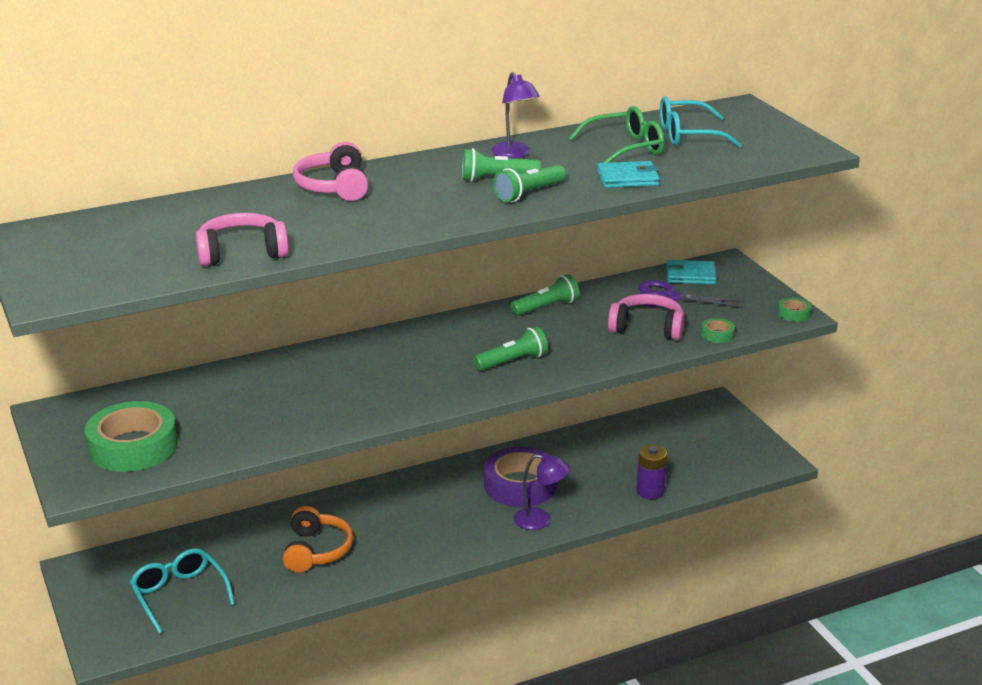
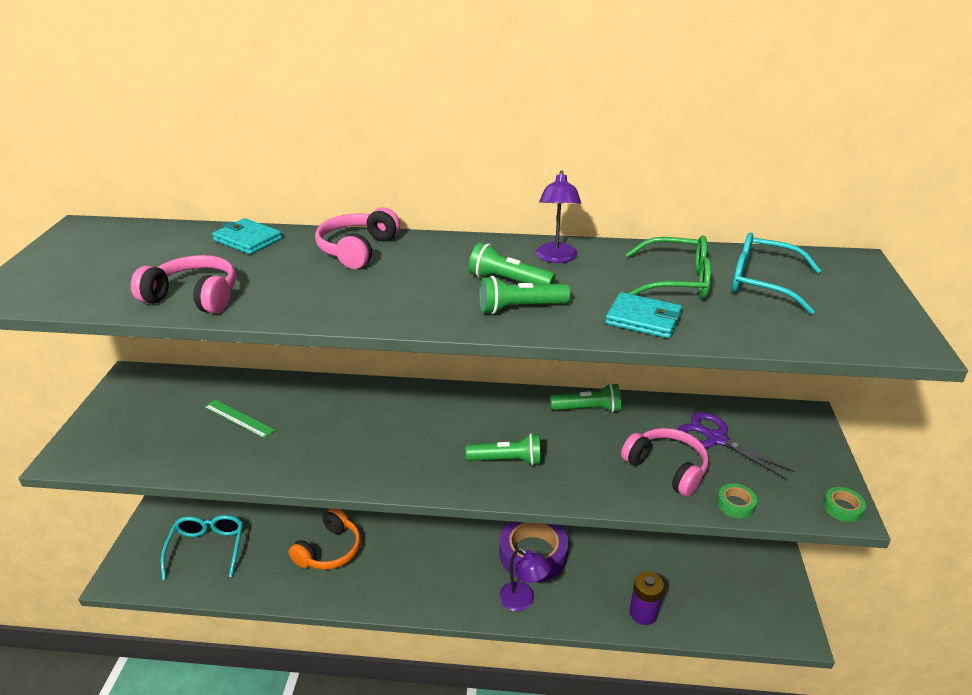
camera: 30 degrees right, 5 degrees up
green tape [85,401,178,472] -> none
turquoise wallet [666,260,716,284] -> turquoise wallet moved to [212,218,282,254]
none -> green ruler [204,400,275,438]

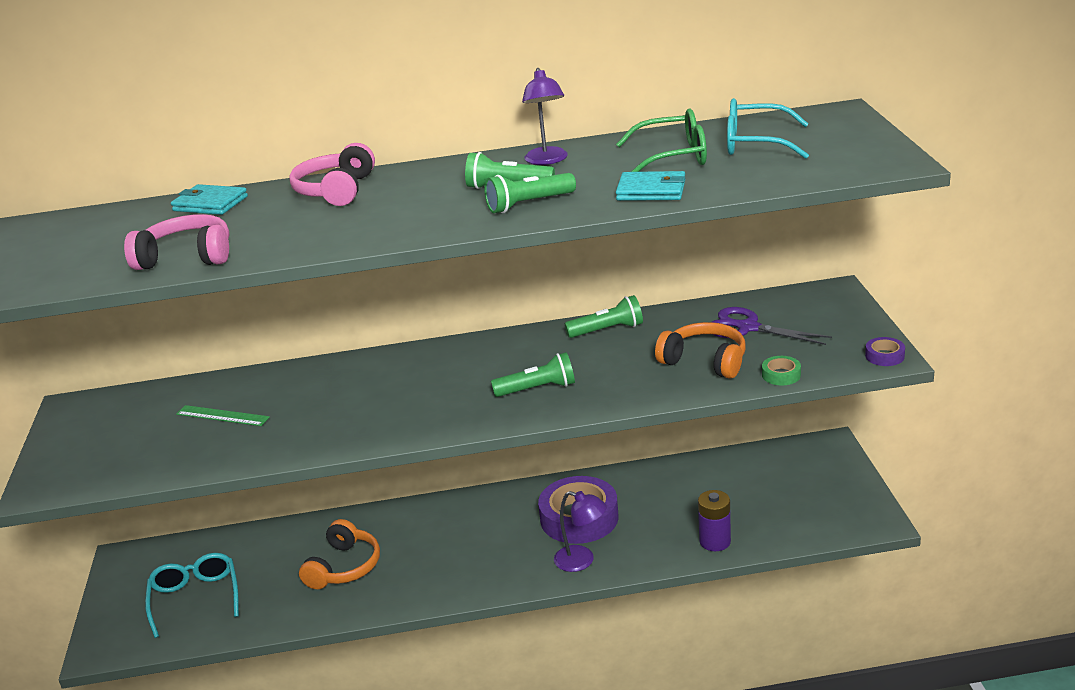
camera: 10 degrees left, 5 degrees down
pink headphones [621,428,709,497] -> orange headphones [655,322,746,379]
green tape [823,487,866,522] -> purple tape [865,337,905,366]

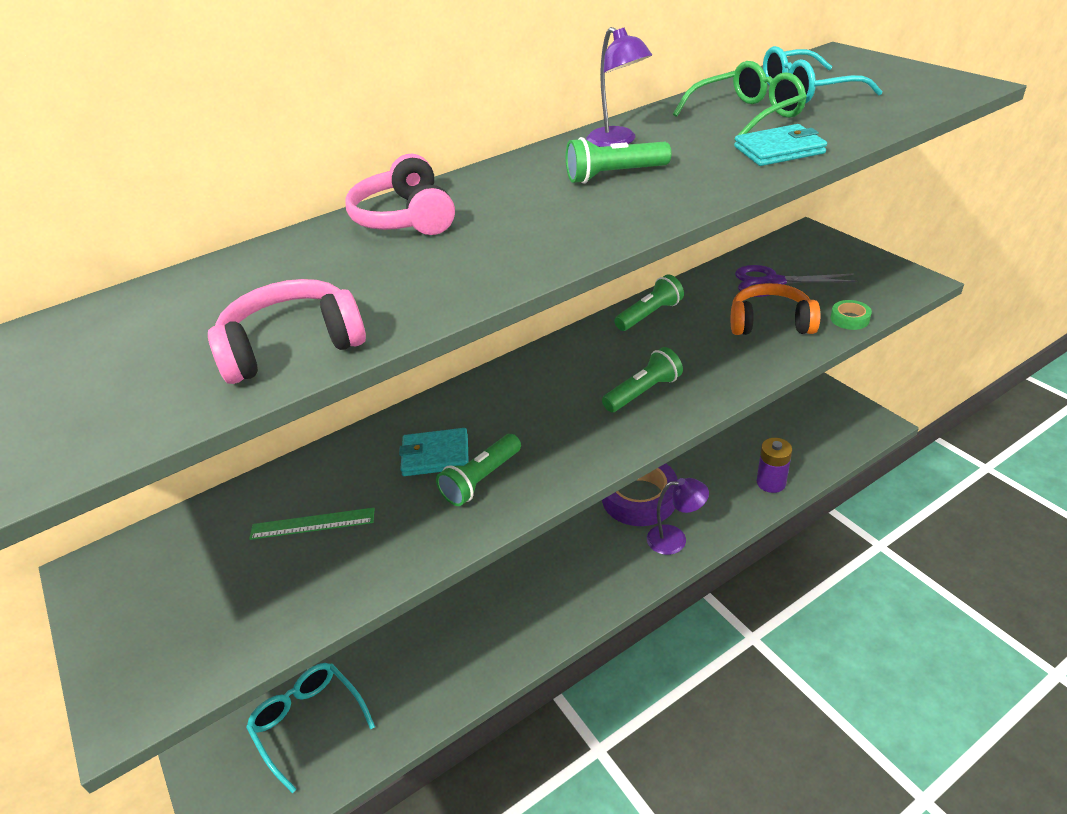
camera: 25 degrees left, 10 degrees up
turquoise wallet [171,184,248,215] -> turquoise wallet moved to [399,428,469,476]
orange headphones [299,519,380,589] -> none
green flashlight [484,173,576,213] -> green flashlight moved to [436,434,521,506]
purple tape [865,337,905,366] -> none

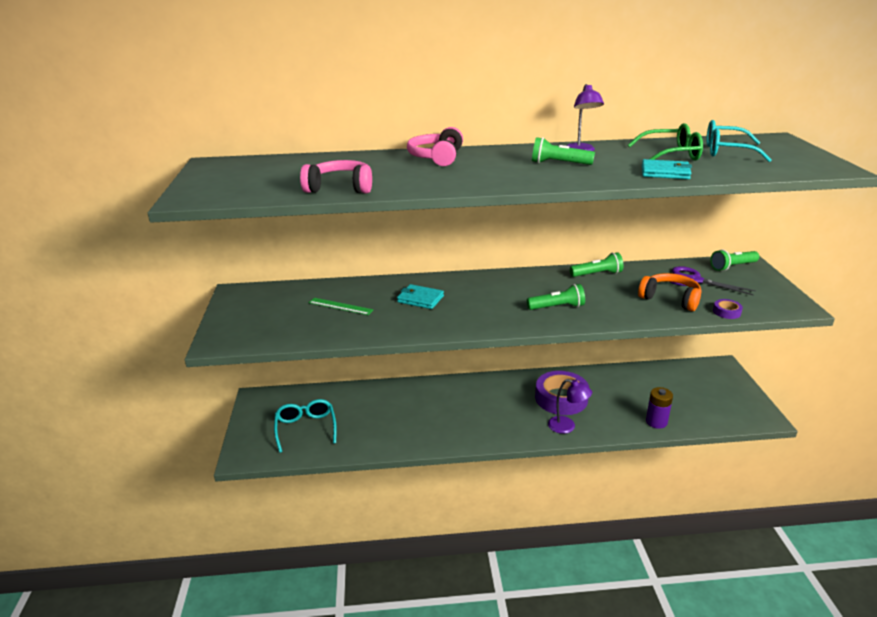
camera: 25 degrees right, 10 degrees down
green flashlight [436,434,521,506] -> green flashlight moved to [710,250,759,271]
green tape [831,300,872,330] -> purple tape [713,299,743,319]

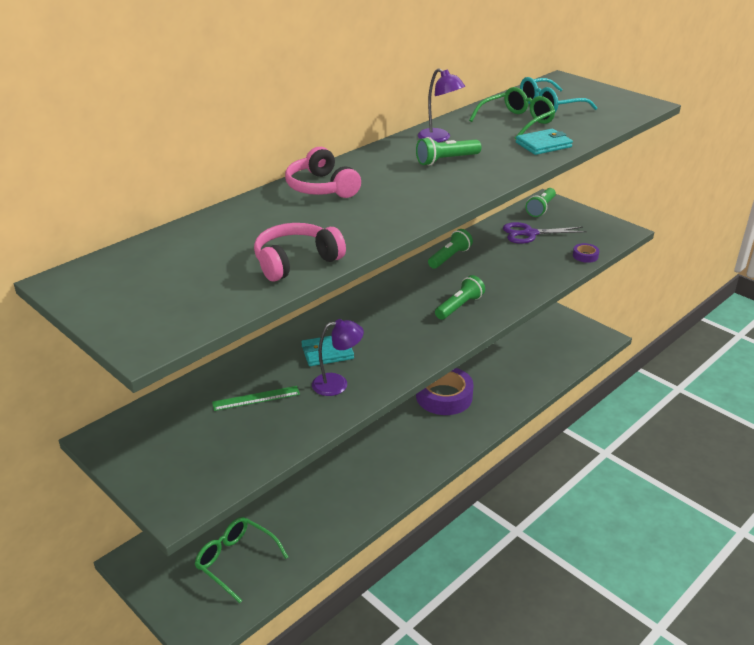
camera: 40 degrees left, 5 degrees up
turquoise glasses [274,399,337,453] -> green glasses [195,517,288,603]
purple lamp [548,379,592,434] -> purple lamp moved to [312,319,364,396]
orange headphones [638,273,702,311] -> none
purple battery [646,387,673,429] -> none

